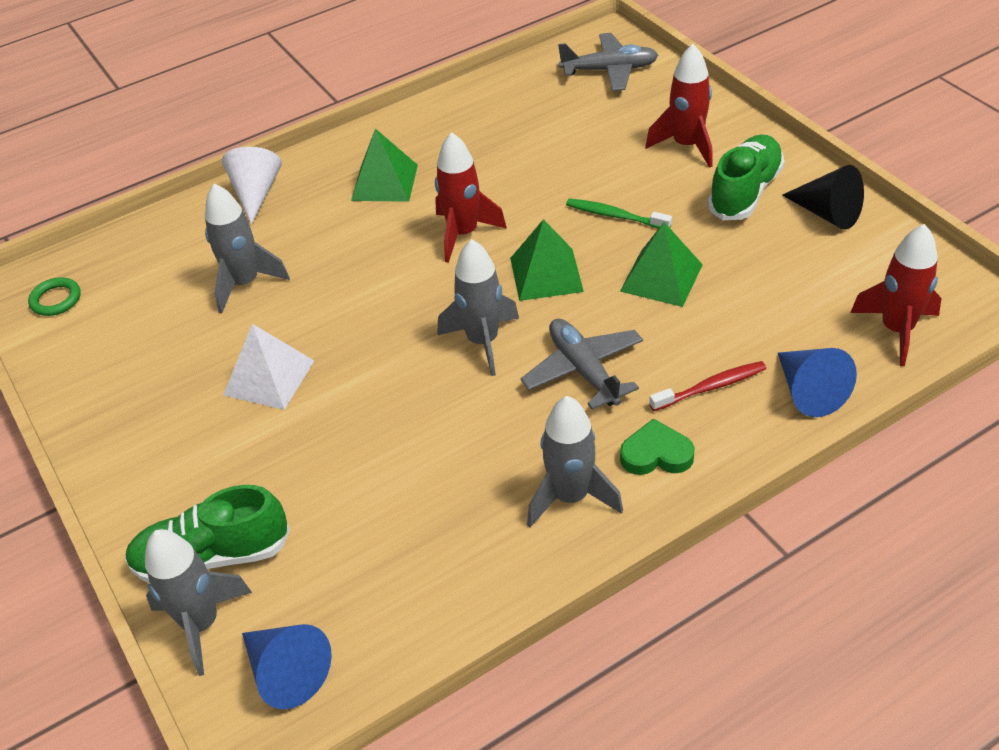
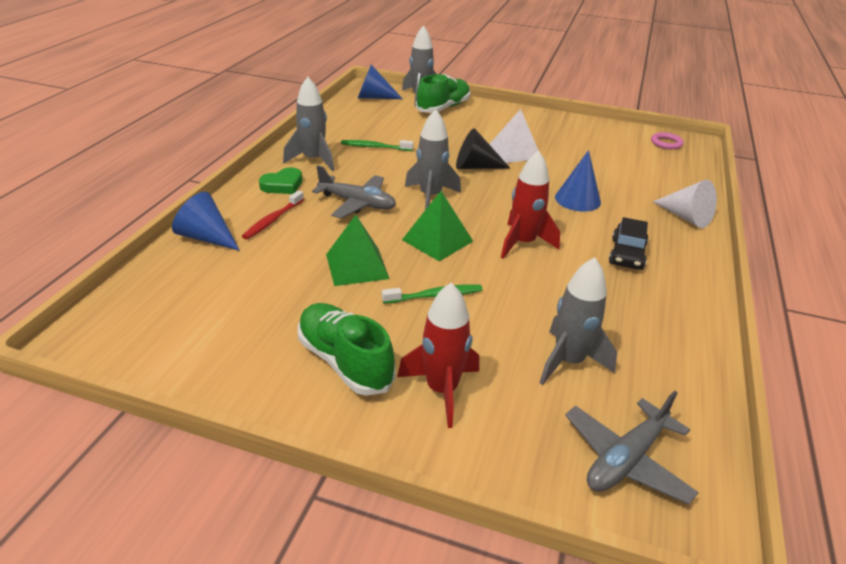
camera: 135 degrees right, 10 degrees down
green ring [28,277,81,316] -> pink ring [651,132,684,149]
grey rocket [205,184,290,314] -> grey rocket moved to [540,257,617,385]
green pyramid [351,129,418,202] -> black car [609,217,648,270]
green shoe [708,134,784,220] -> green shoe turned 150 degrees clockwise [298,303,396,396]
black cone [782,165,864,230] -> black cone moved to [456,128,510,169]
red rocket [850,224,942,366] -> none
none -> green toothbrush [341,140,414,151]
none -> blue cone [555,150,601,212]

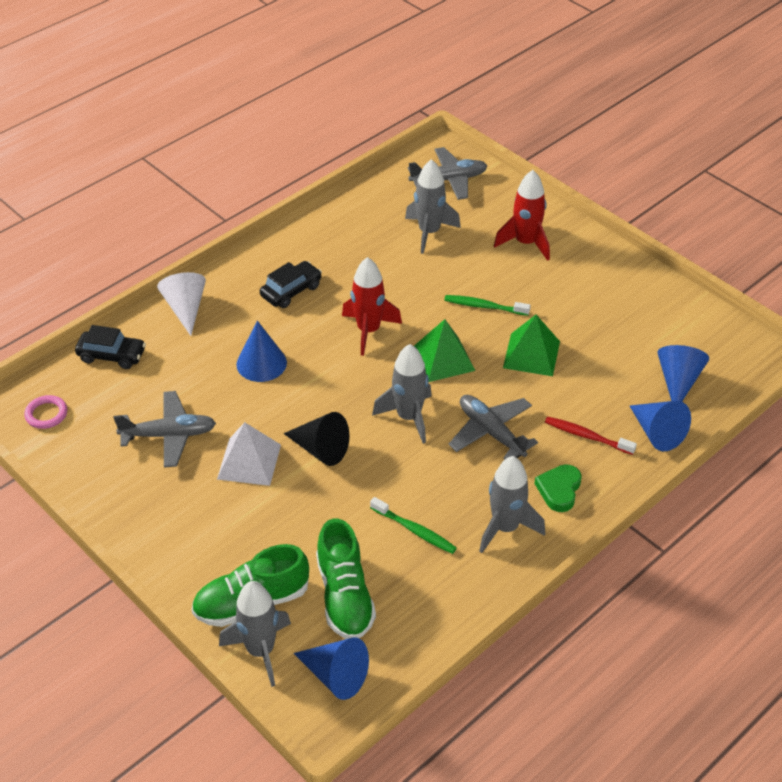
camera: 150 degrees left, 10 degrees up
red toothbrush [242,190,304,239] -> red toothbrush turned 120 degrees counterclockwise [545,417,637,455]
green heart [259,167,302,194] -> green heart turned 60 degrees counterclockwise [534,464,581,512]
green shoe [298,303,396,396] -> green shoe moved to [316,519,376,639]
none -> black car [75,325,146,369]
none -> grey plane [113,391,216,468]
none -> blue cone [657,345,709,402]

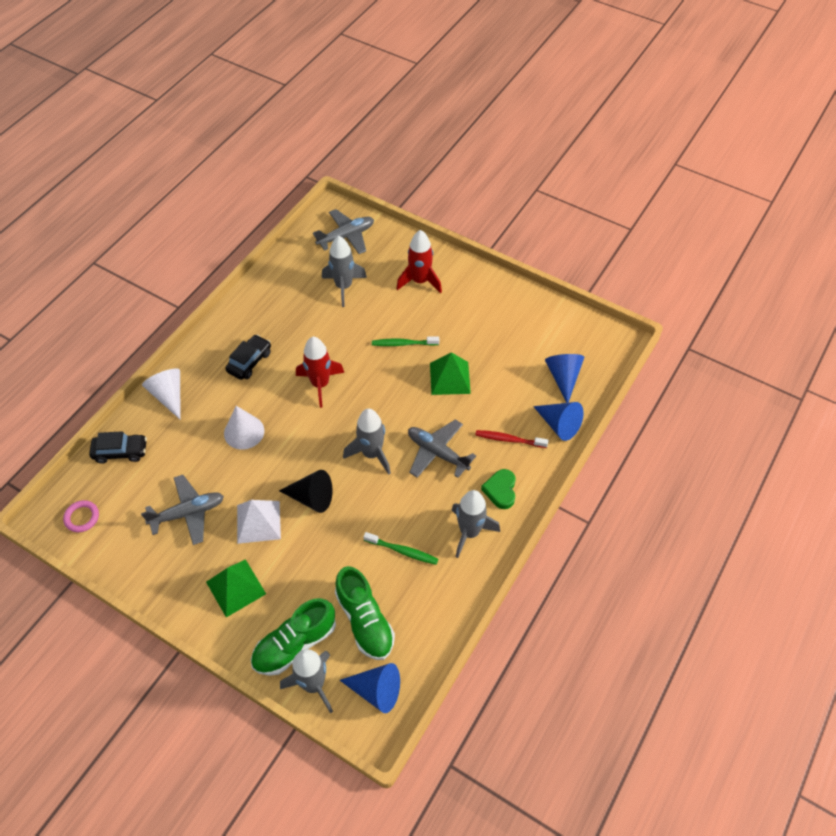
camera: 15 degrees left, 10 degrees up
blue cone [236,321,287,382] -> white cone [224,406,264,450]
green pyramid [414,319,475,382] -> green pyramid moved to [206,559,266,617]

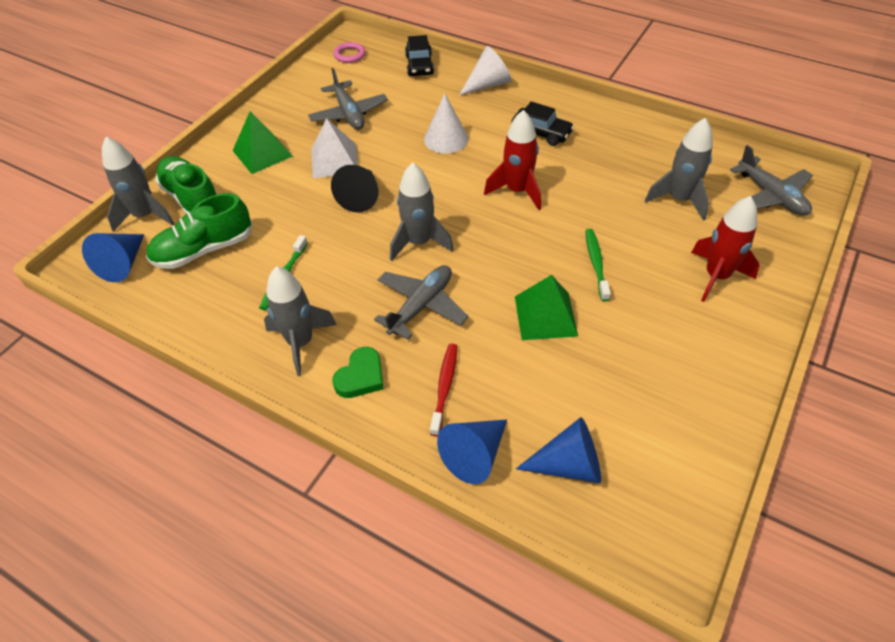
camera: 90 degrees right, 5 degrees down
green heart [481,469,516,509] -> green heart turned 120 degrees clockwise [332,347,384,398]

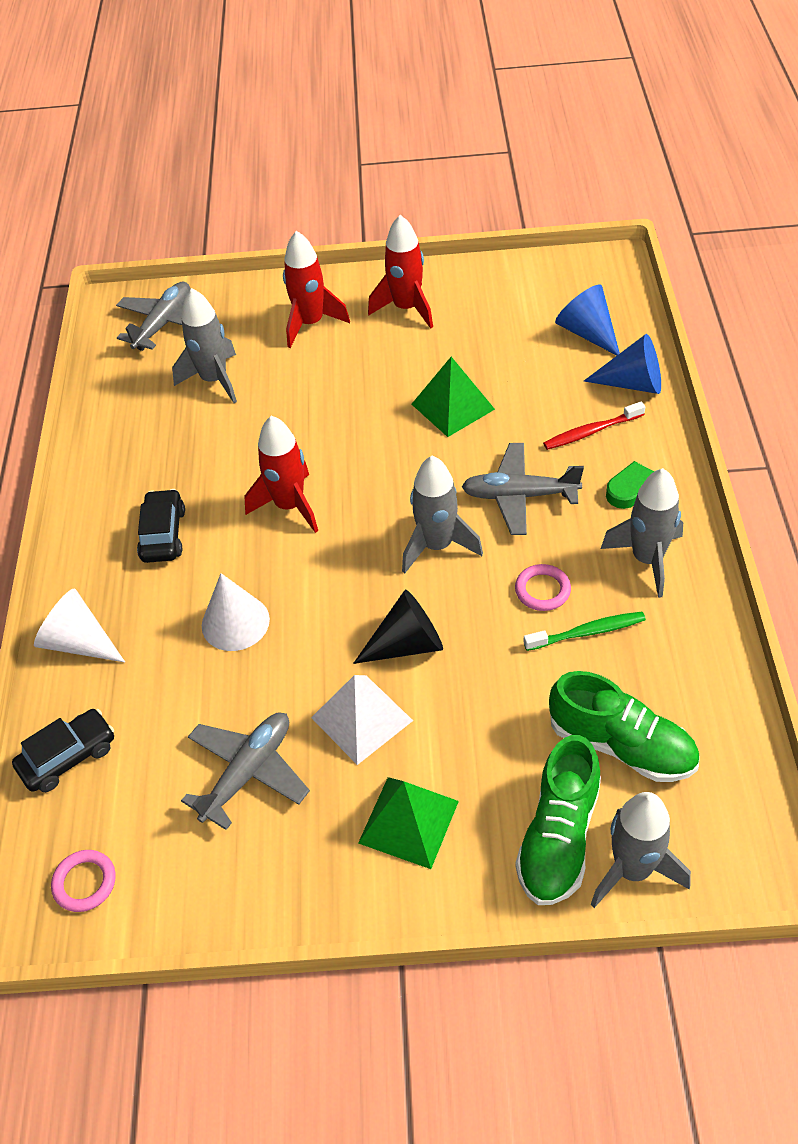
camera: 120 degrees left, 0 degrees up
blue cone [82,233,144,282] -> none
green toothbrush [585,229,611,301] -> none
none -> red rocket [368,215,433,329]
none -> pink ring [515,564,571,611]

